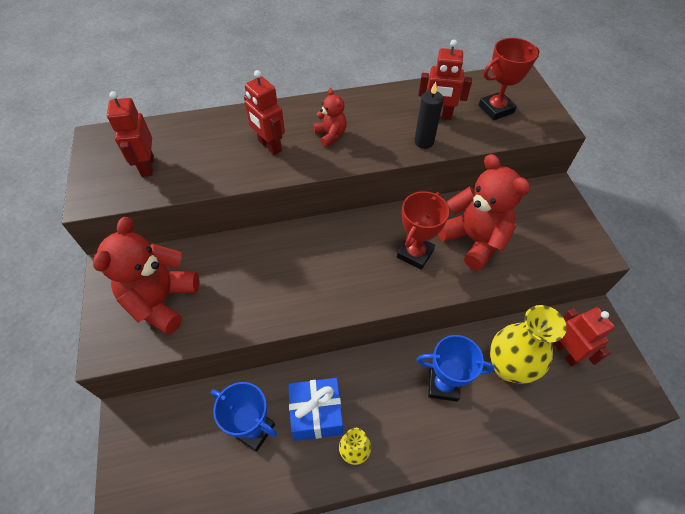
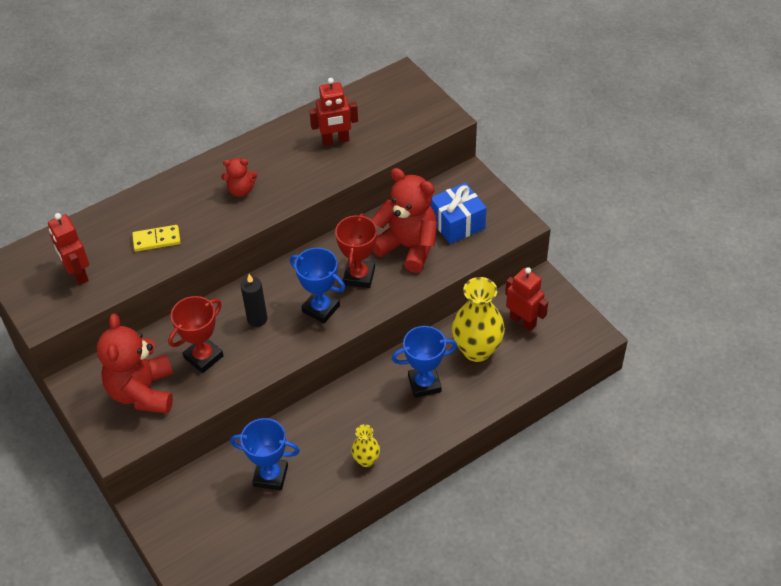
camera: 20 degrees left, 5 degrees down
red robot [244,70,285,155] -> none
blue gift [288,378,343,441] -> blue gift moved to [430,183,486,244]
red teddy bear [314,88,347,147] -> red teddy bear turned 135 degrees clockwise [221,158,257,197]
black candle [414,82,443,149] -> black candle moved to [241,274,267,327]
red trophy [479,38,539,120] -> red trophy moved to [168,296,224,373]
none -> yellow domino [132,225,181,251]
none -> blue trophy [290,248,345,323]

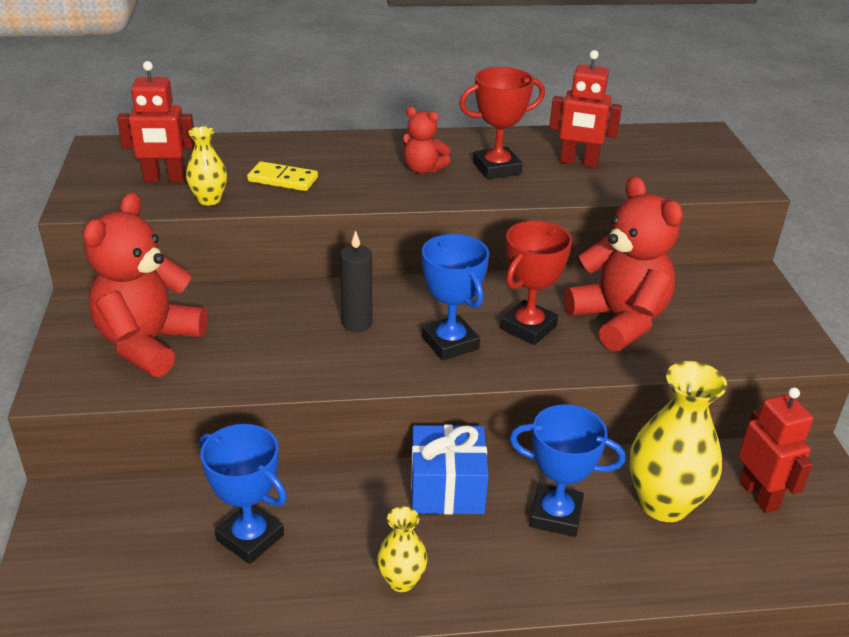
camera: 25 degrees right, 15 degrees down
red robot [48,213,89,285] -> red robot turned 90 degrees counterclockwise [117,61,195,182]
red trophy [168,296,224,373] -> red trophy moved to [459,67,545,179]
blue gift [430,183,486,244] -> blue gift moved to [411,424,489,515]
none -> yellow vase [186,126,227,206]

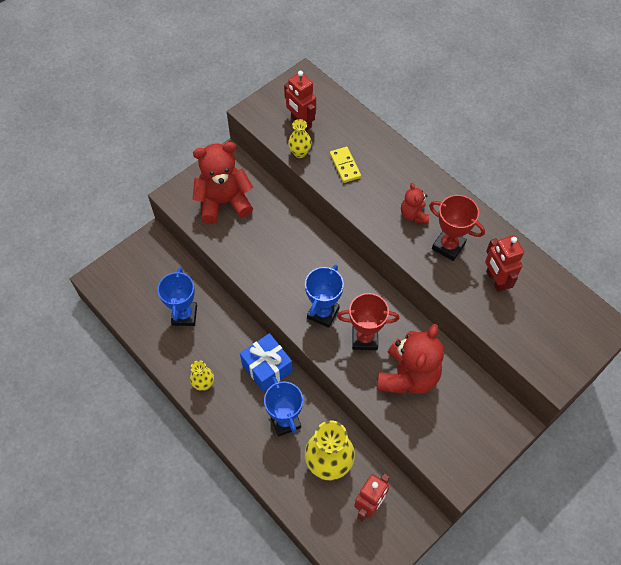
camera: 55 degrees right, 25 degrees up
black candle [340,230,372,332] -> none

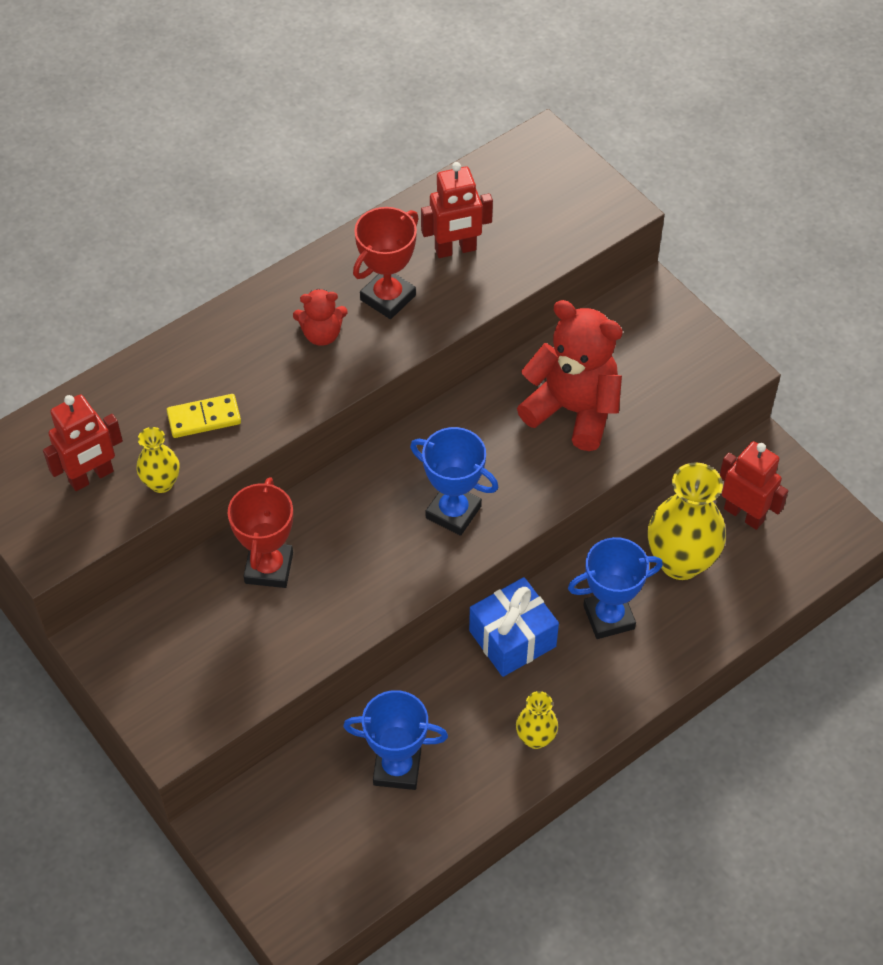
camera: 85 degrees left, 5 degrees down
red teddy bear [192,142,253,224] -> none
red trophy [337,293,399,350] -> red trophy moved to [228,477,293,588]

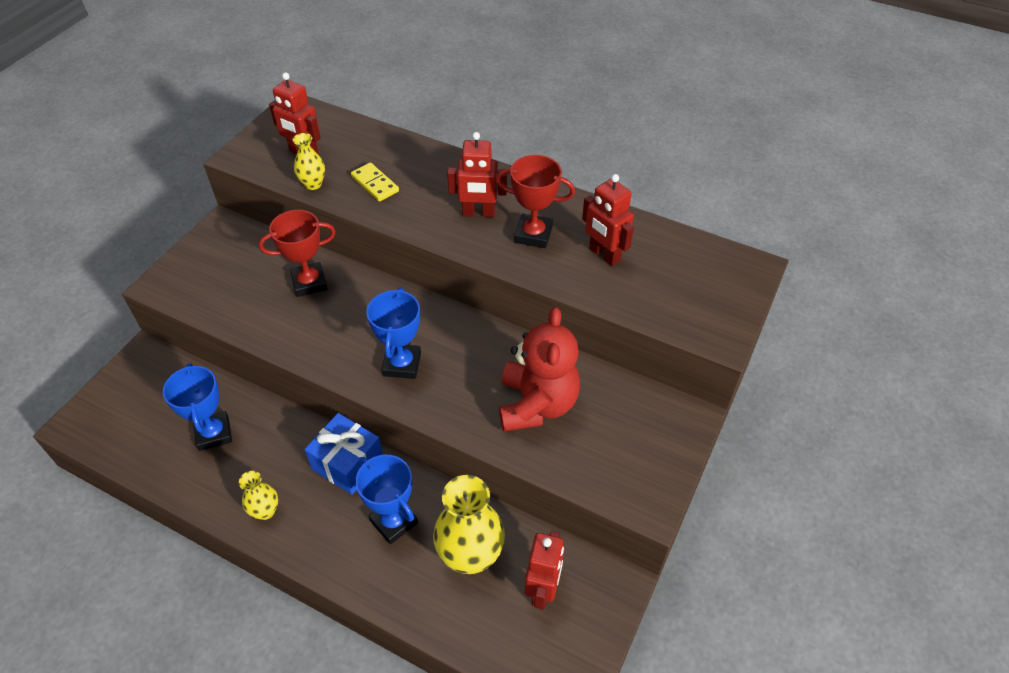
camera: 65 degrees right, 5 degrees down
red teddy bear [293,288,348,346] -> red robot [447,132,507,217]

